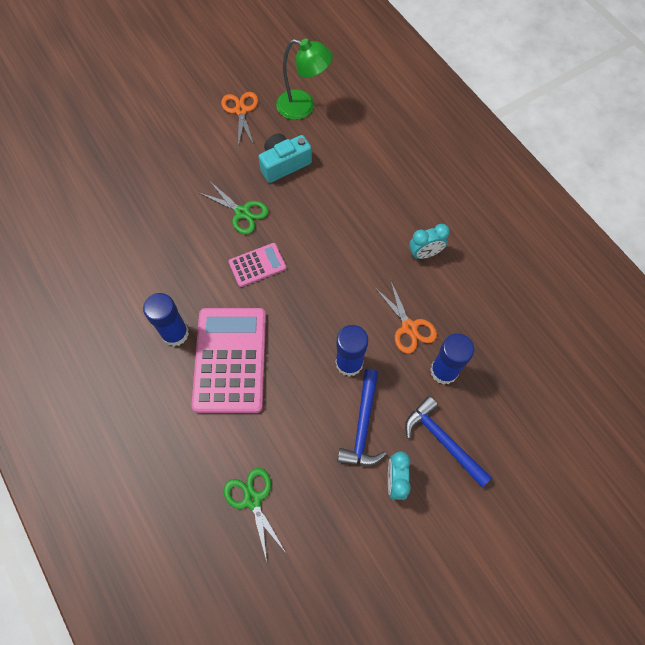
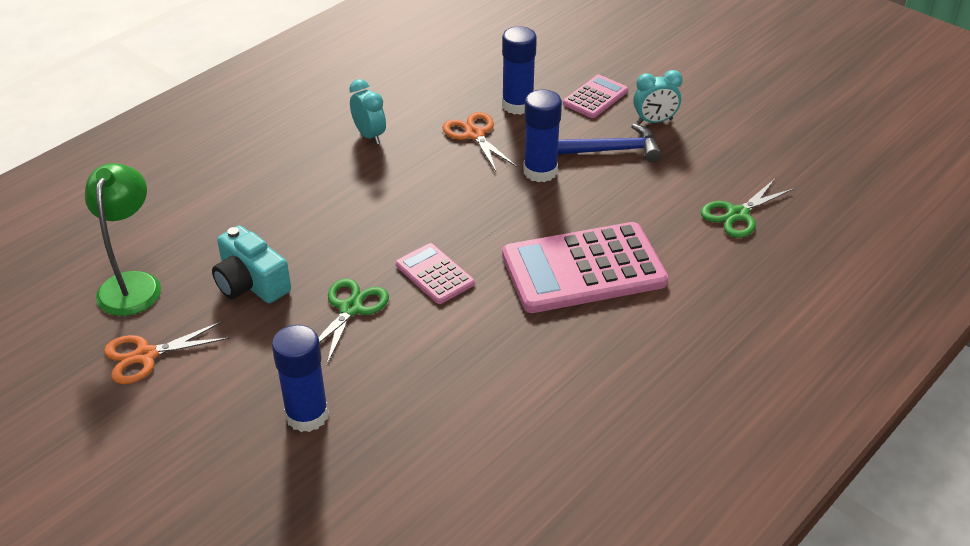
camera: 105 degrees left, 25 degrees down
blue glue stick [143,293,189,346] -> blue glue stick moved to [272,325,329,432]
orange scissors [375,279,437,354] -> orange scissors turned 75 degrees counterclockwise [442,112,517,171]
blue hammer [405,396,492,487] -> pink calculator [563,75,628,118]

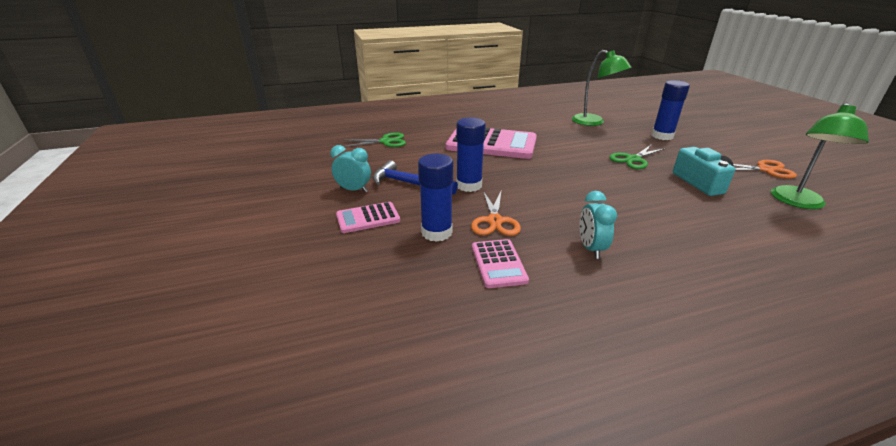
camera: 150 degrees left, 10 degrees down
pink calculator [396,243,475,304] -> pink calculator moved to [472,239,529,288]
none -> green lamp [572,50,631,126]

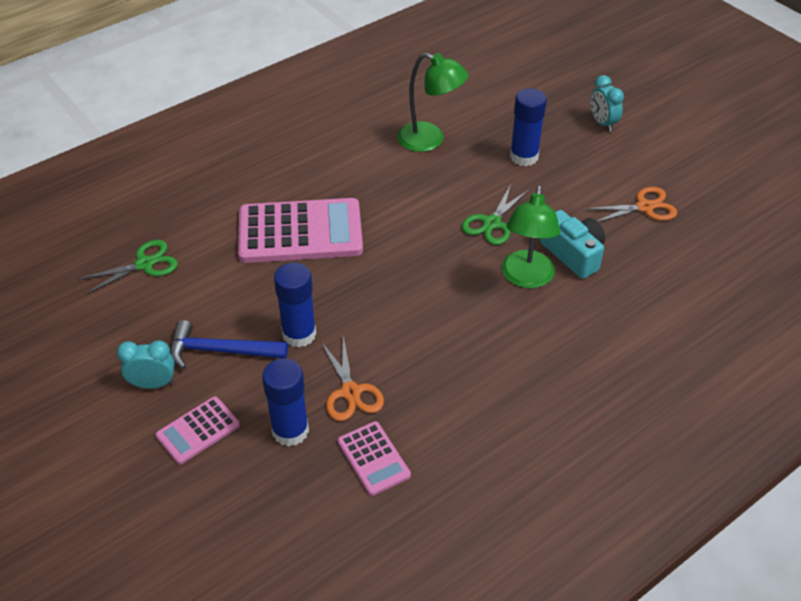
camera: 20 degrees left, 15 degrees up
turquoise clock [579,191,617,259] -> turquoise clock moved to [590,75,624,132]
green lamp [771,103,869,209] -> green lamp moved to [502,185,560,288]

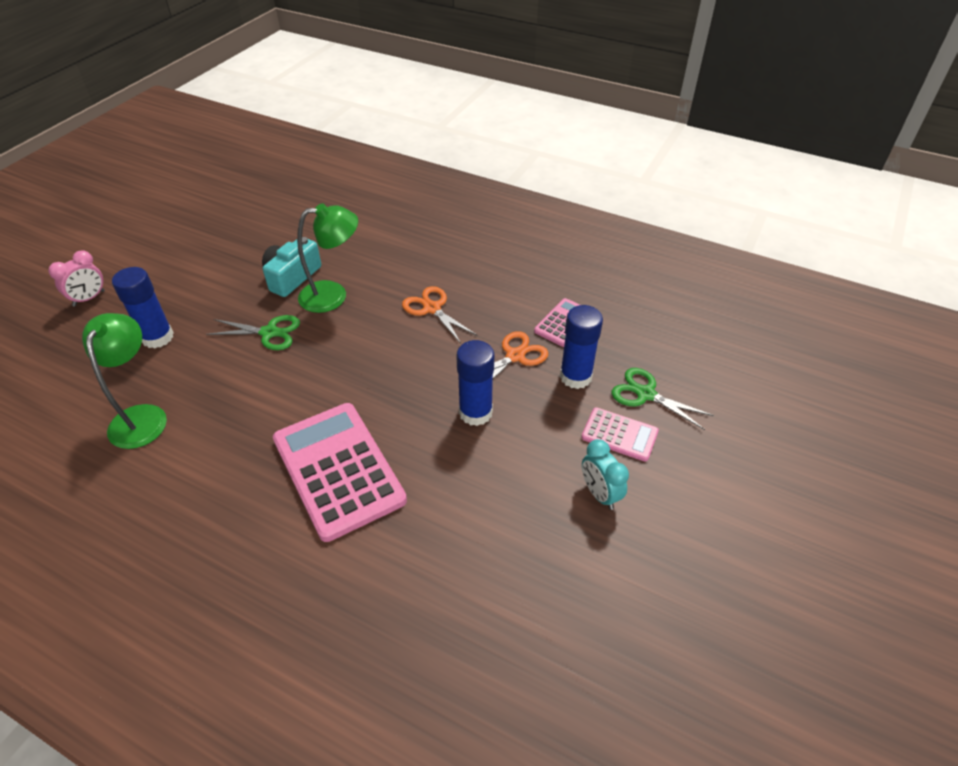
camera: 115 degrees left, 0 degrees up
green scissors [78,240,178,294] -> green scissors moved to [612,368,714,430]
blue hammer [170,320,288,369] -> none
orange scissors [584,187,677,222] -> orange scissors moved to [402,286,477,344]
turquoise clock [590,75,624,132] -> pink clock [48,250,105,306]

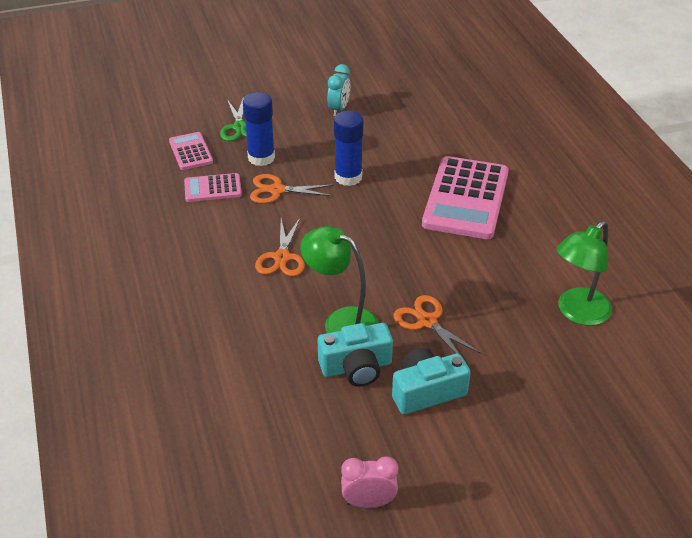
camera: 135 degrees left, 5 degrees down
pink clock [48,250,105,306] -> pink clock moved to [341,456,398,508]
blue glue stick [112,267,174,349] -> none
green scissors [206,315,300,350] -> orange scissors [394,295,482,354]
pink calculator [581,407,659,461] -> pink calculator moved to [169,132,213,170]
none -> turquoise camera [392,348,471,414]

